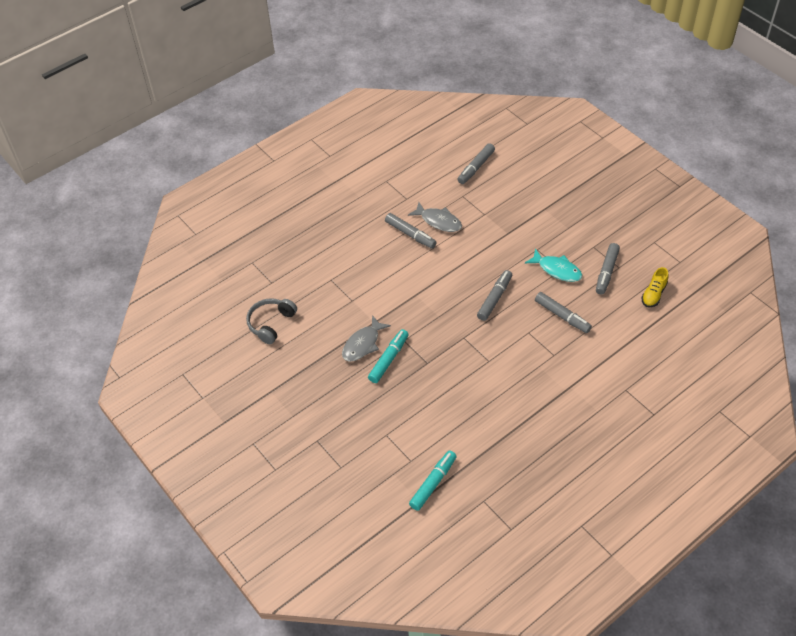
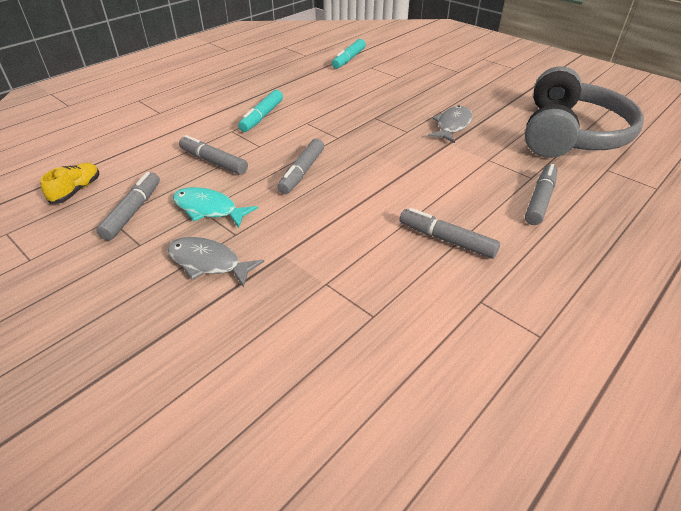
camera: 170 degrees right, 10 degrees down
grey headphones [246,298,297,344] -> grey headphones [525,66,644,158], size x2.01
turquoise marker [368,329,409,383] -> turquoise marker moved to [238,90,283,132]
grey fish [408,202,462,232] -> grey fish moved to [167,237,264,287]
grey marker [457,143,495,184] -> grey marker moved to [525,164,558,225]

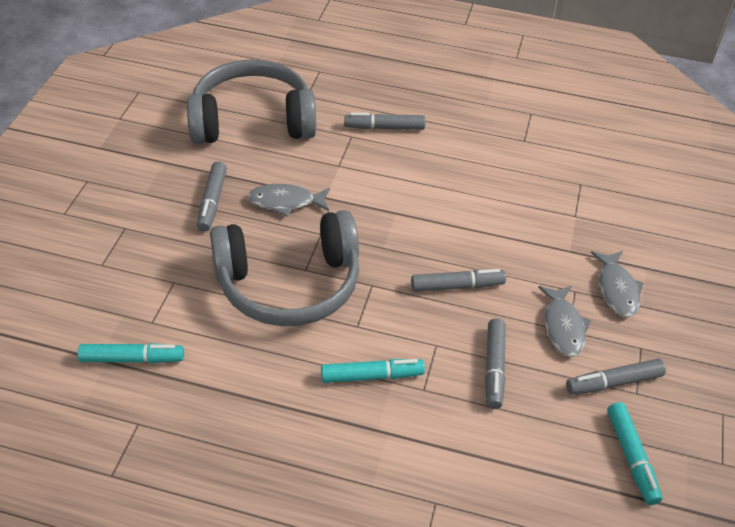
camera: 120 degrees left, 5 degrees up
yellow shoe [40,163,99,204] -> turquoise marker [607,402,662,505]
turquoise fish [173,187,258,228] -> grey fish [538,286,591,357]
grey marker [400,208,500,259] -> grey marker moved to [197,161,227,232]
none -> grey headphones [210,210,359,326]

